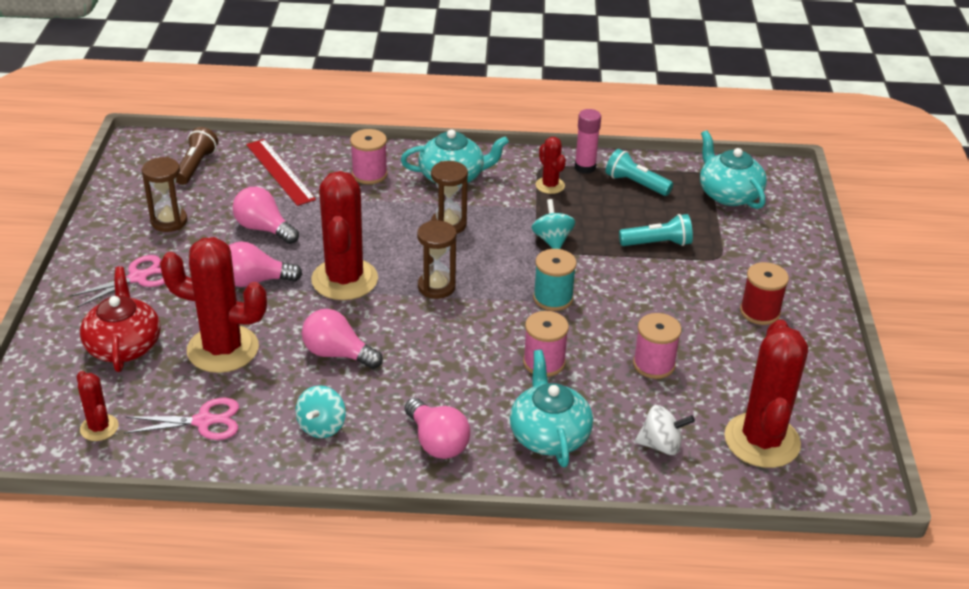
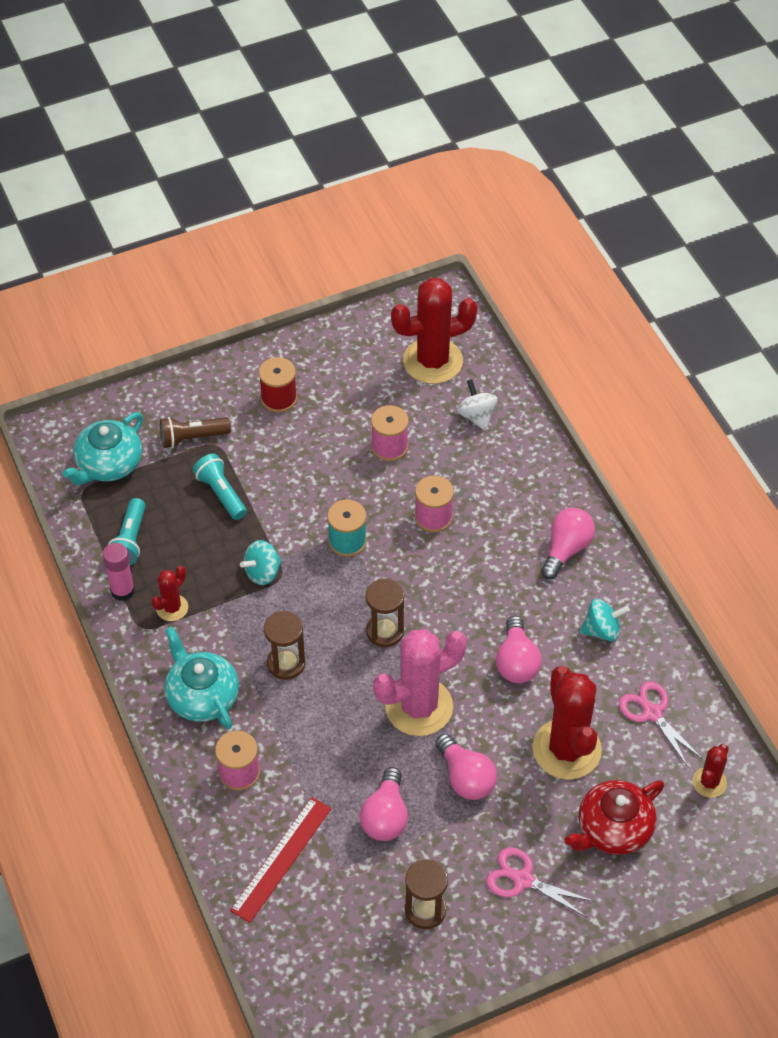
camera: 115 degrees left, 15 degrees up
brown flashlight [176,127,218,185] -> brown flashlight moved to [160,417,231,448]
red cactus [311,171,378,300] -> pink cactus [373,629,467,736]
turquoise teapot [510,350,593,467] -> none

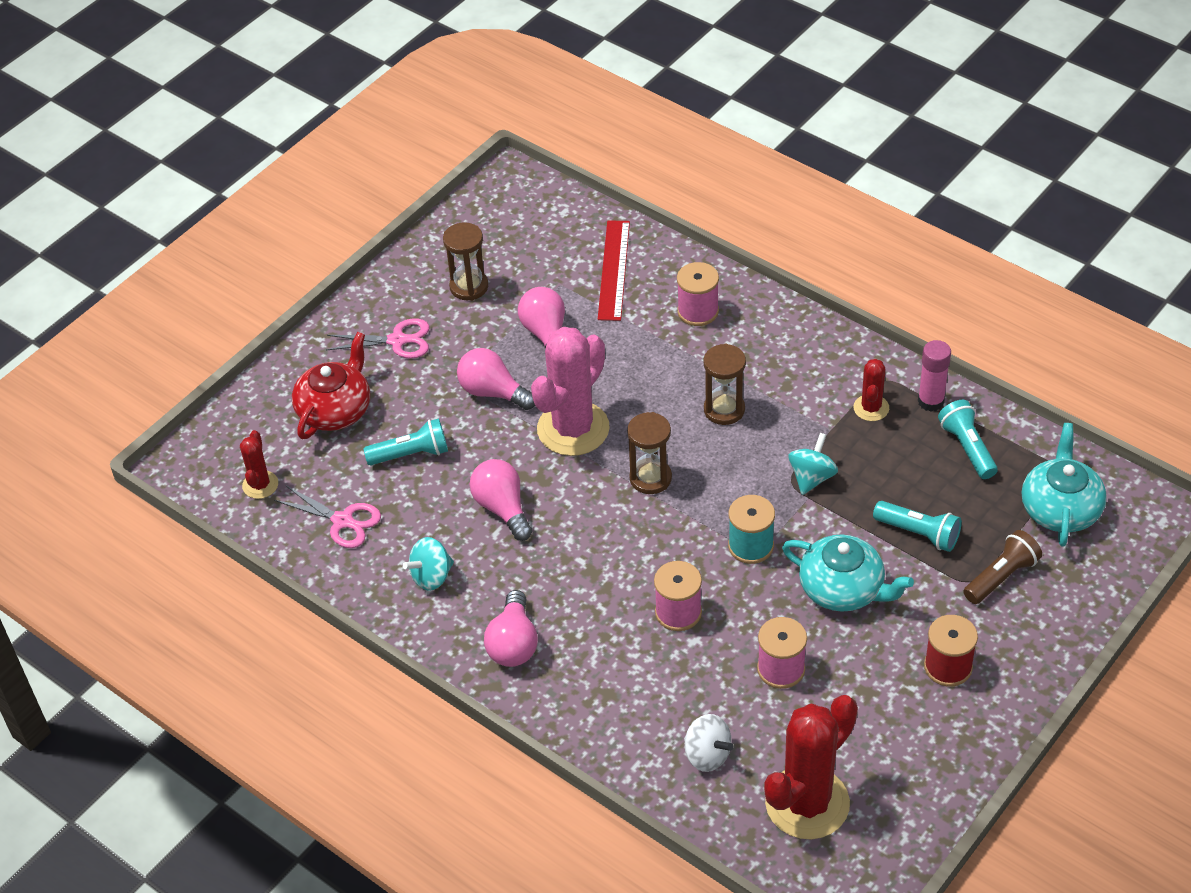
camera: 155 degrees right, 5 degrees down
turquoise teapot [165,626,239,729] -> turquoise teapot moved to [782,535,914,611]
red cactus [532,666,602,780] -> turquoise flashlight [363,418,448,465]

